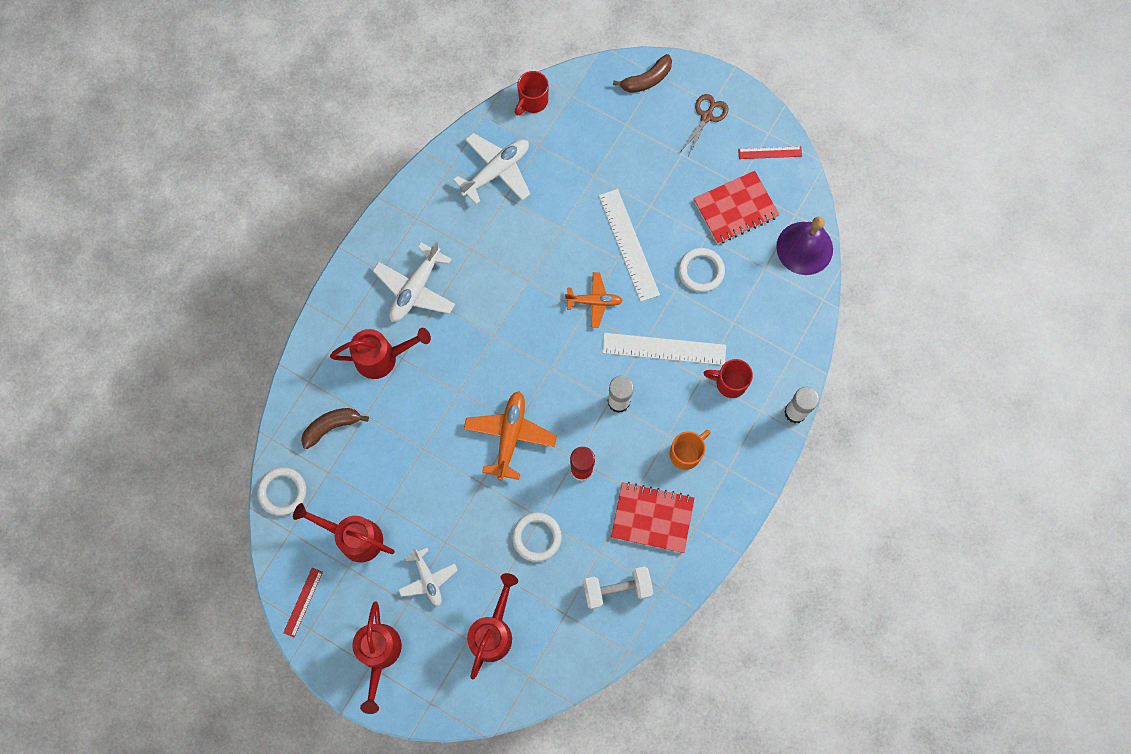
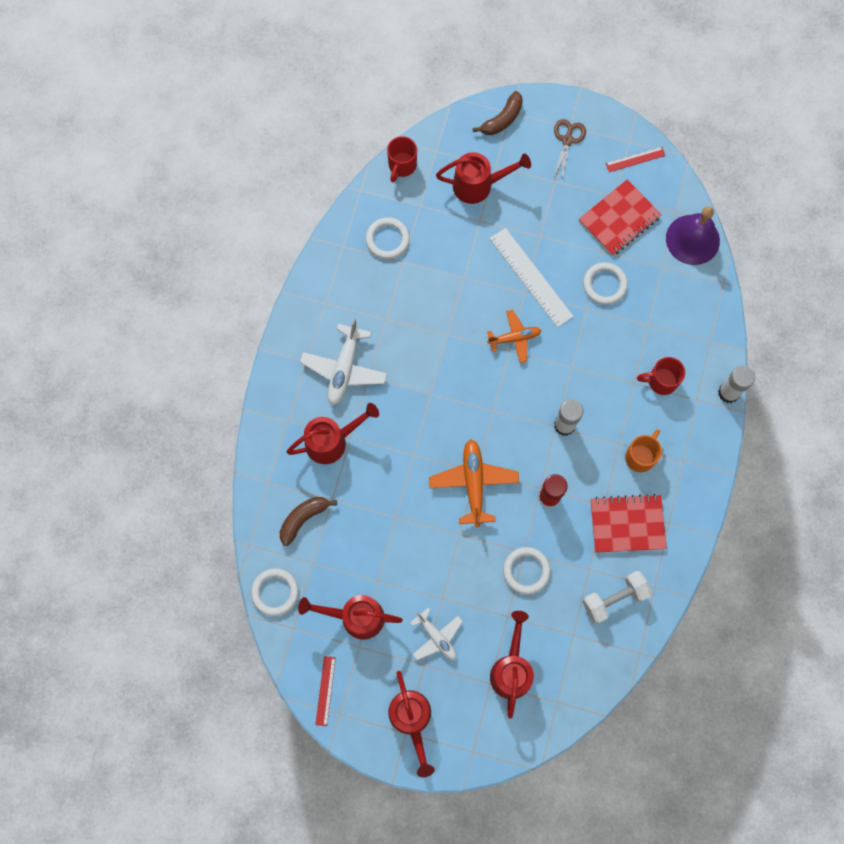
camera: 15 degrees left, 0 degrees up
white plane [453,133,530,204] -> white ring [366,217,410,259]
white ruler [602,333,726,365] -> none
none -> red watering can [436,152,531,204]

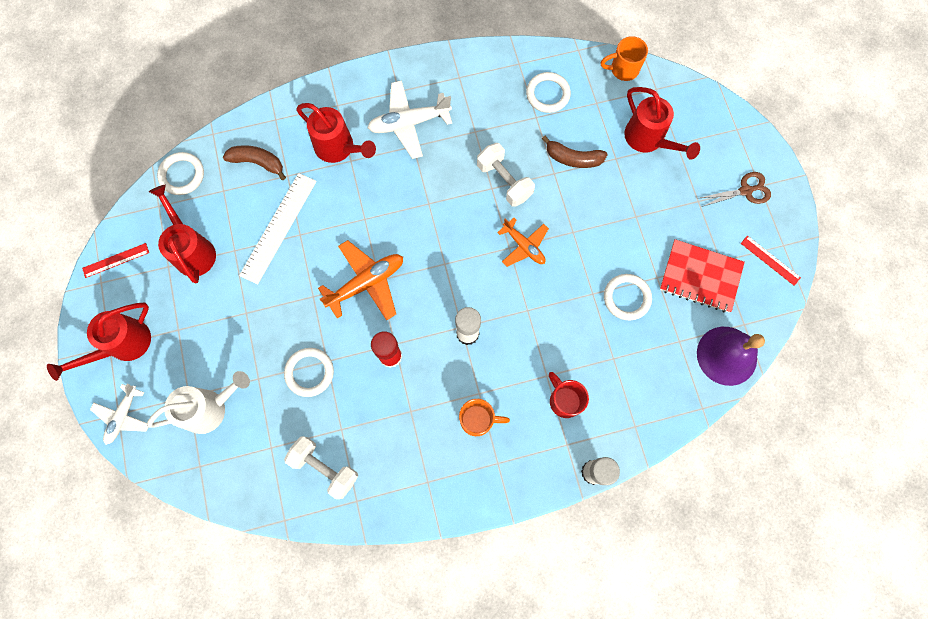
camera: 60 degrees right, 0 degrees up
red mug [387,136,417,182] -> orange mug [600,36,648,81]
white plane [410,608,463,660] -> white plane moved to [90,384,148,445]
brown banana [473,91,523,135] -> brown banana moved to [542,136,608,168]
white ruler [490,228,574,328] -> white ruler moved to [239,173,317,284]
red watering can [490,611,534,719] -> white watering can [147,371,250,434]
red notebook [591,494,667,553] -> none
none -> white dumbbell [477,143,535,207]

